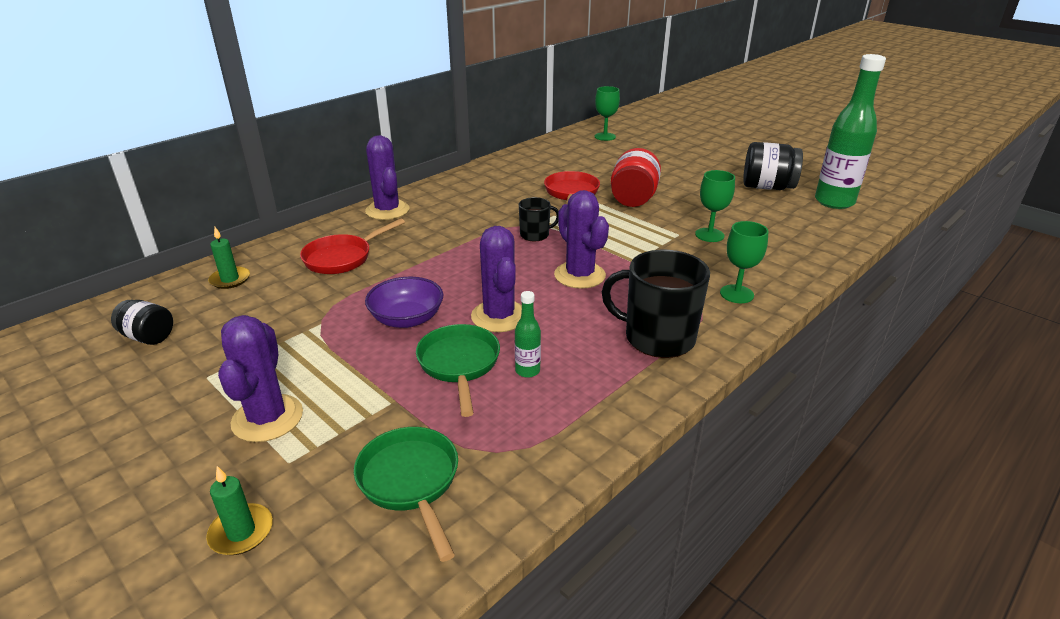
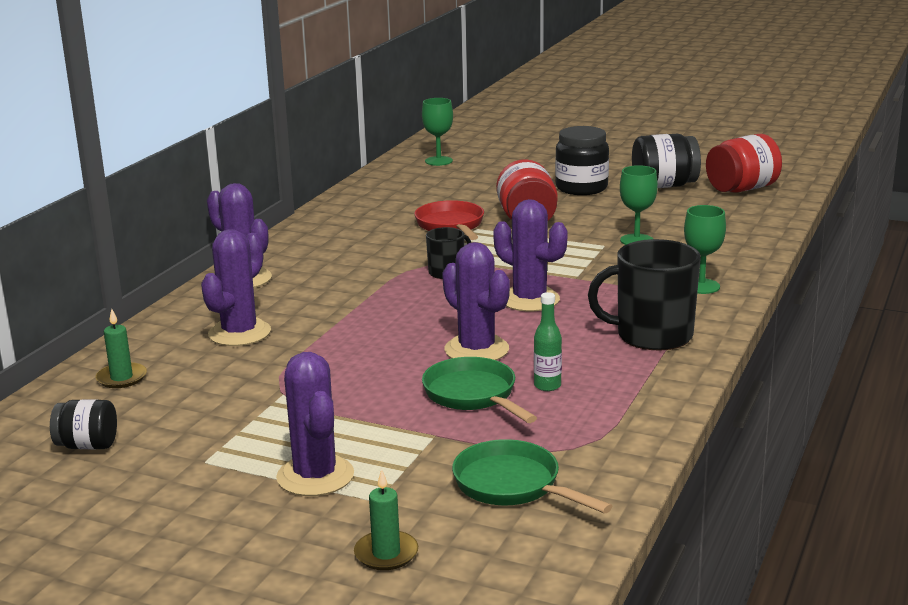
camera: 20 degrees left, 10 degrees down
red pan [300,218,405,274] -> purple cactus [201,229,271,346]
purple bowl [365,277,443,328] -> none
green bottle [815,54,886,209] -> red jar [706,134,782,193]
none -> black jar [555,126,609,195]

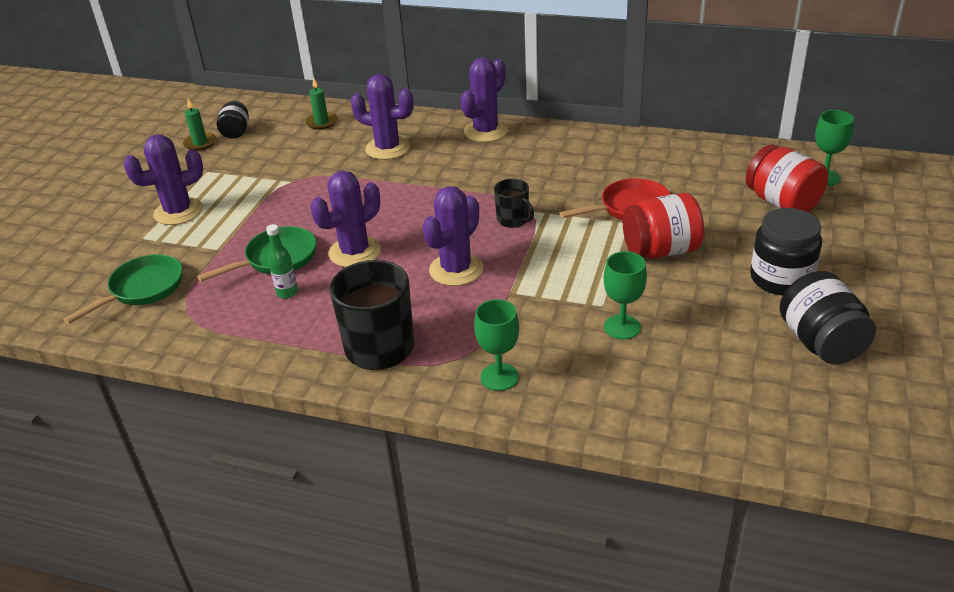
camera: 85 degrees right, 15 degrees up
green candle [354,469,418,570] -> green candle moved to [183,99,216,151]
red jar [706,134,782,193] -> red jar moved to [746,144,828,212]

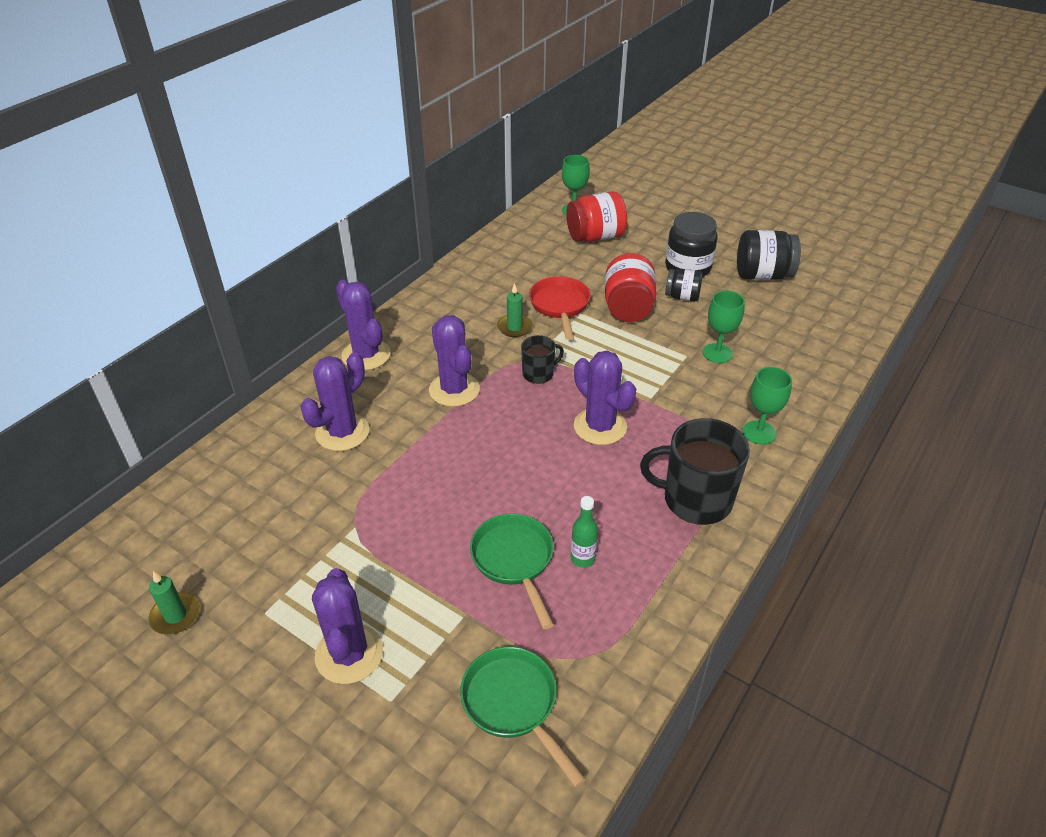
camera: 75 degrees left, 5 degrees up
black jar [217,101,249,139] -> black jar moved to [665,268,703,301]
green candle [305,78,337,130] -> green candle moved to [497,283,532,337]
purple cactus [311,171,381,267] -> purple cactus moved to [429,315,480,407]

